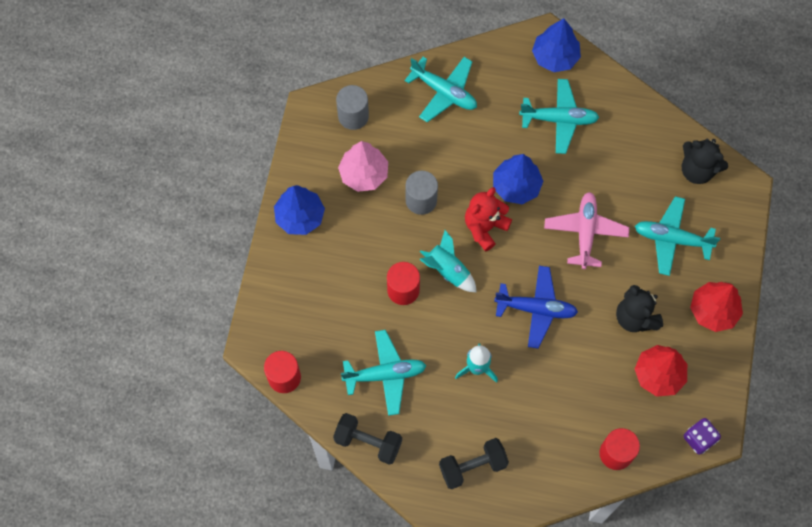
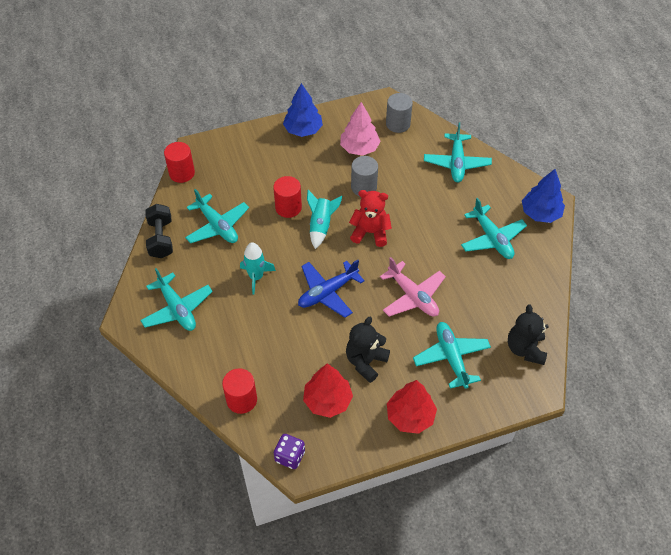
camera: 60 degrees right, 15 degrees down
black dumbbell [439,438,509,489] -> turquoise plane [140,268,213,331]
blue tree [493,154,543,204] -> none
blue plane [494,266,578,349] -> blue plane turned 75 degrees clockwise [298,260,365,318]
pink plane [544,192,629,269] -> pink plane turned 75 degrees clockwise [380,257,446,317]

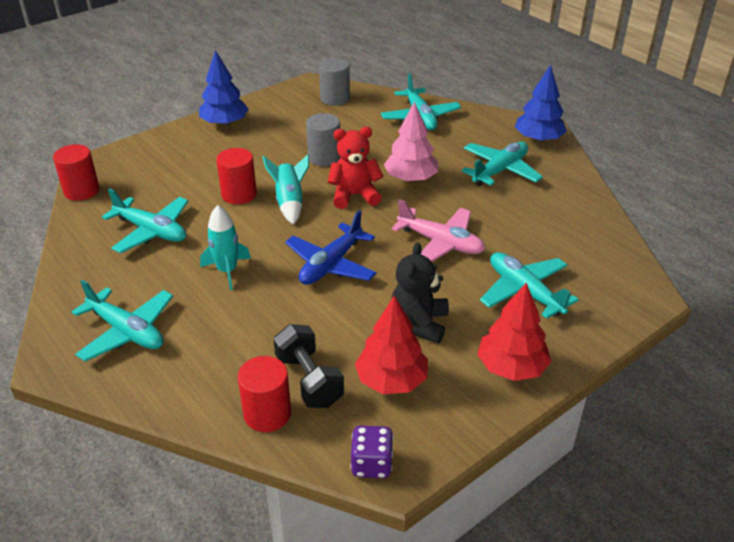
camera: 20 degrees left, 15 degrees down
black dumbbell [145,204,173,258] -> black dumbbell moved to [274,324,344,408]
pink tree [340,102,380,156] -> pink tree moved to [384,101,438,182]
turquoise plane [461,198,527,259] -> turquoise plane turned 90 degrees counterclockwise [462,142,543,186]
black teddy bear [508,304,549,365] -> none

